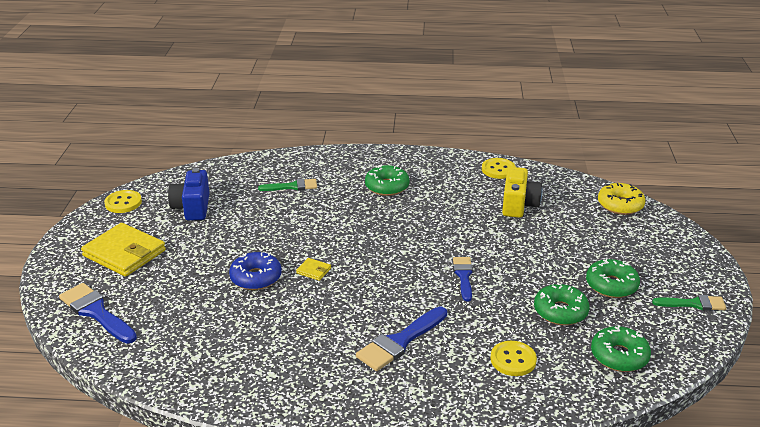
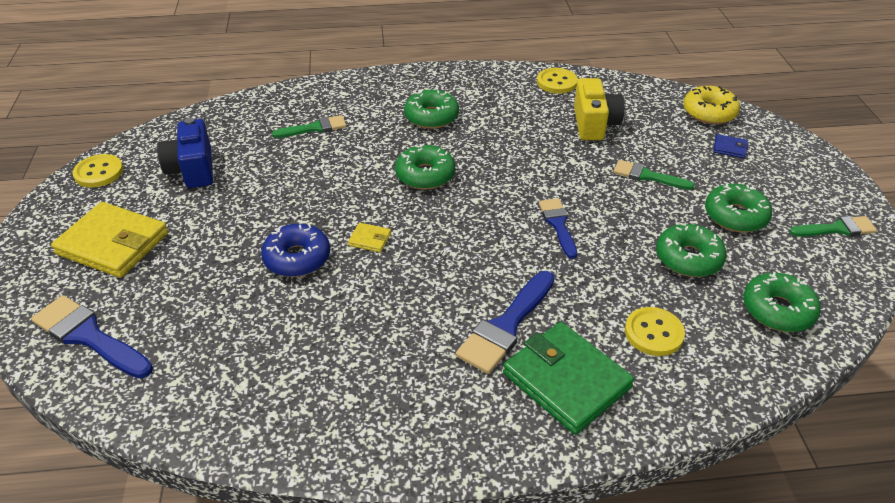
camera: 10 degrees left, 10 degrees up
none -> green donut [395,144,455,190]
none -> green wallet [503,322,634,435]
none -> green brush [613,160,695,190]
none -> blue wallet [713,134,749,158]

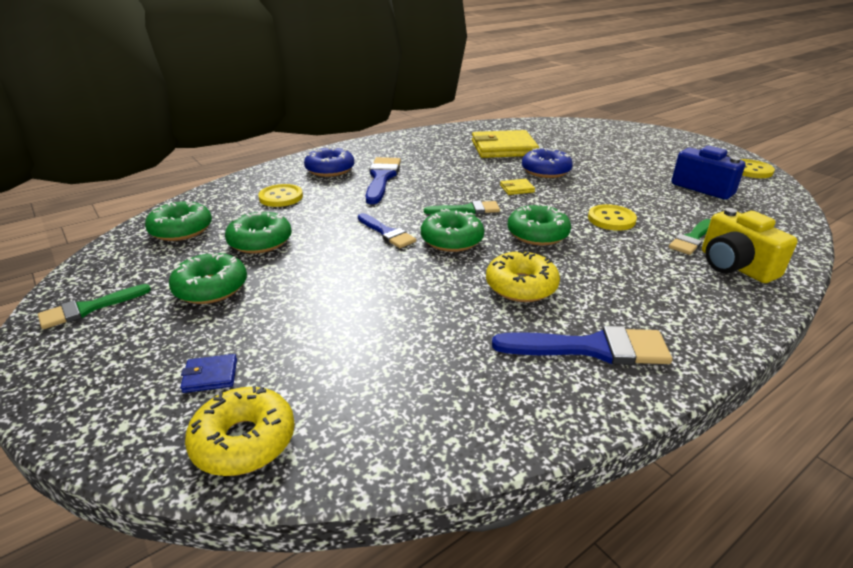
camera: 150 degrees right, 10 degrees down
blue brush [31,295,153,379] -> blue brush moved to [492,326,672,365]
yellow wallet [51,202,168,278] -> yellow wallet moved to [472,130,539,158]
green donut [404,90,459,129] -> green donut moved to [421,209,484,252]
green wallet [503,322,634,435] -> blue donut [304,147,354,177]
yellow button [537,68,578,94] -> yellow button moved to [588,204,637,231]
yellow camera [574,78,625,140] -> yellow camera moved to [702,208,798,283]
green brush [613,160,695,190] -> green brush moved to [424,200,500,214]
none -> yellow donut [486,250,560,302]

